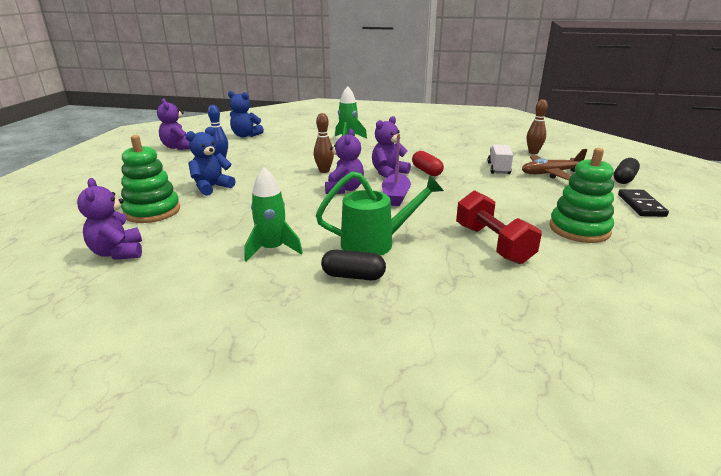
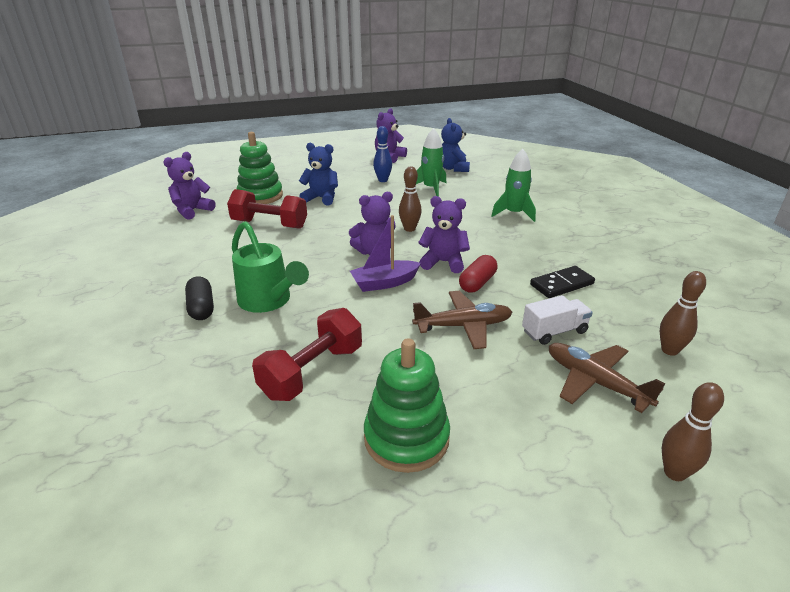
camera: 60 degrees right, 5 degrees up
green rocket [244,167,303,262] -> green rocket moved to [416,128,446,197]
black capsule [614,158,640,184] -> brown bowling pin [662,382,724,481]
black domino [618,189,669,217] -> black domino moved to [530,266,595,298]
none -> red dumbbell [227,189,307,229]
none -> brown plane [412,291,512,349]

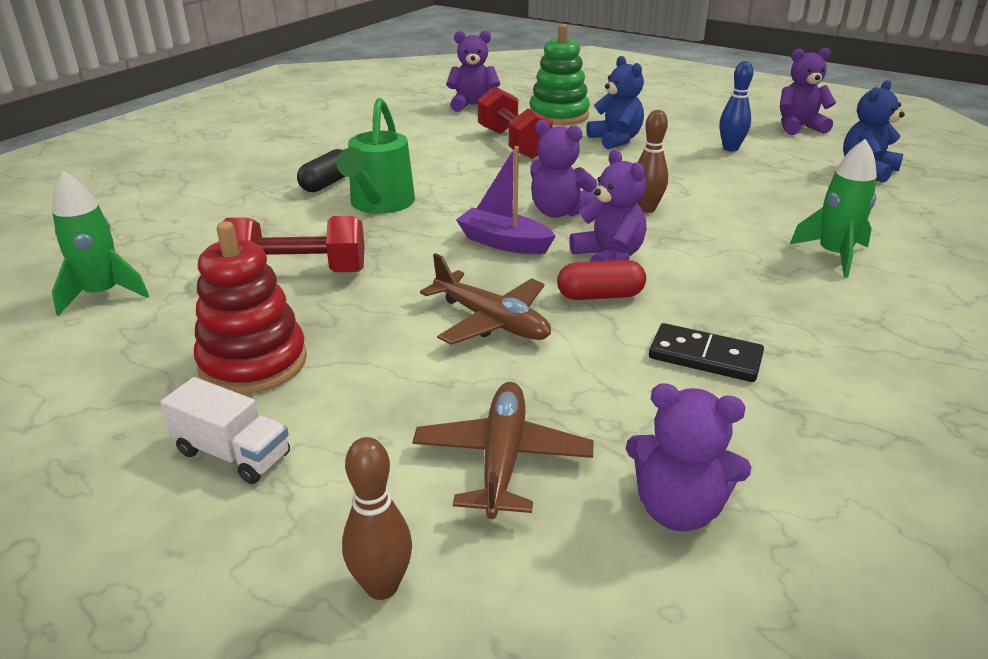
camera: 50 degrees right, 0 degrees up
green stacking toy [364,338,450,473] -> red stacking toy [194,221,307,394]
green rocket [416,128,446,197] -> green rocket moved to [52,171,149,316]
white truck [522,295,593,345] -> white truck moved to [160,377,290,484]
brown bowling pin [660,271,706,356] -> purple teddy bear [626,383,751,531]

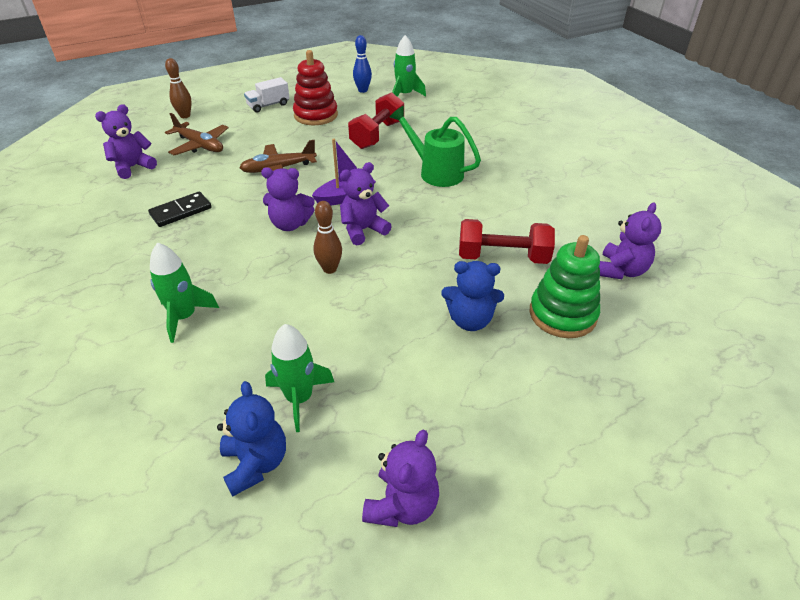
camera: 120 degrees right, 10 degrees up
black capsule [297,149,346,192] -> none
red capsule [557,260,646,300] -> none
blue bowling pin [720,61,753,152] -> blue bowling pin moved to [353,35,372,93]
none -> green rocket [265,324,334,432]

